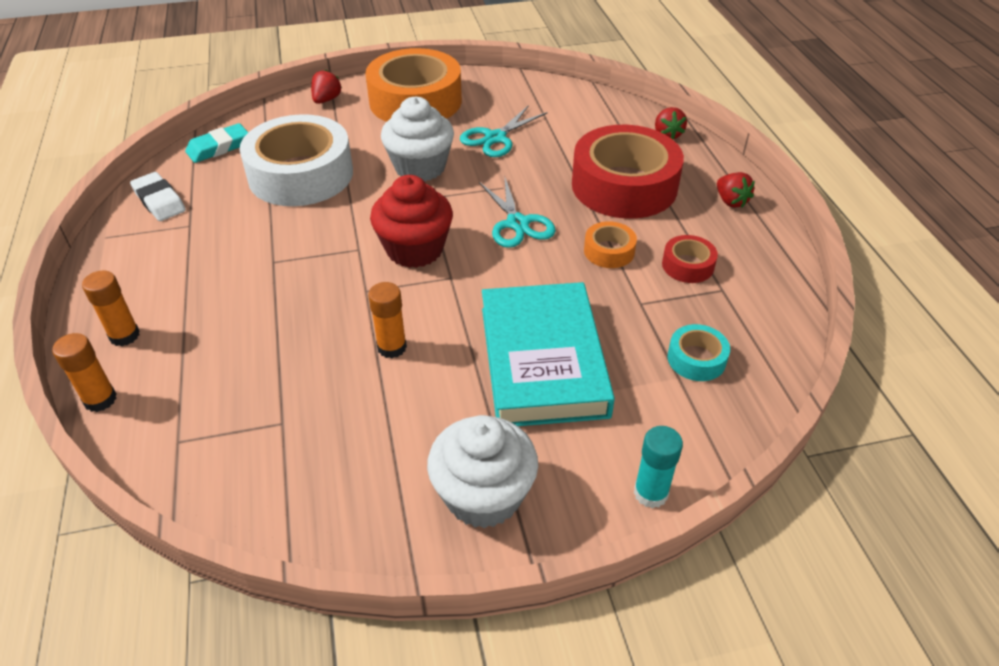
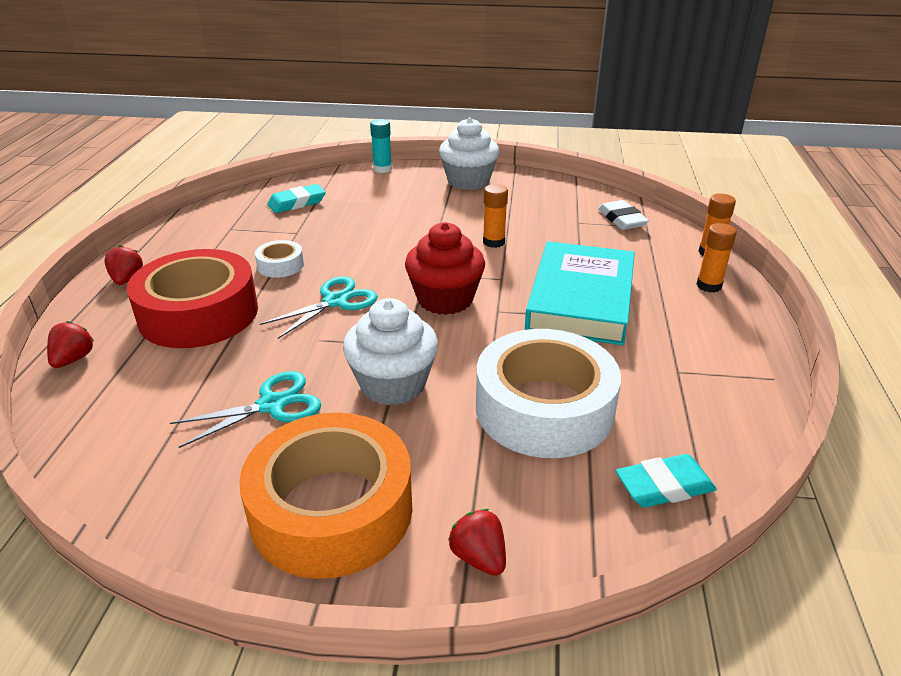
camera: 160 degrees left, 10 degrees down
white eraser [130,172,186,221] -> white eraser moved to [598,200,649,230]
red strawberry [311,70,342,104] -> red strawberry turned 105 degrees clockwise [448,509,506,576]
turquoise scissors [479,178,556,248] -> turquoise scissors turned 45 degrees clockwise [260,276,378,339]
turquoise book [482,282,615,426] -> turquoise book moved to [525,241,635,345]
orange tape [584,221,637,268] -> white tape [255,240,304,278]
red tape [662,235,718,283] -> none
turquoise tape [667,324,730,381] -> turquoise eraser [267,184,326,213]

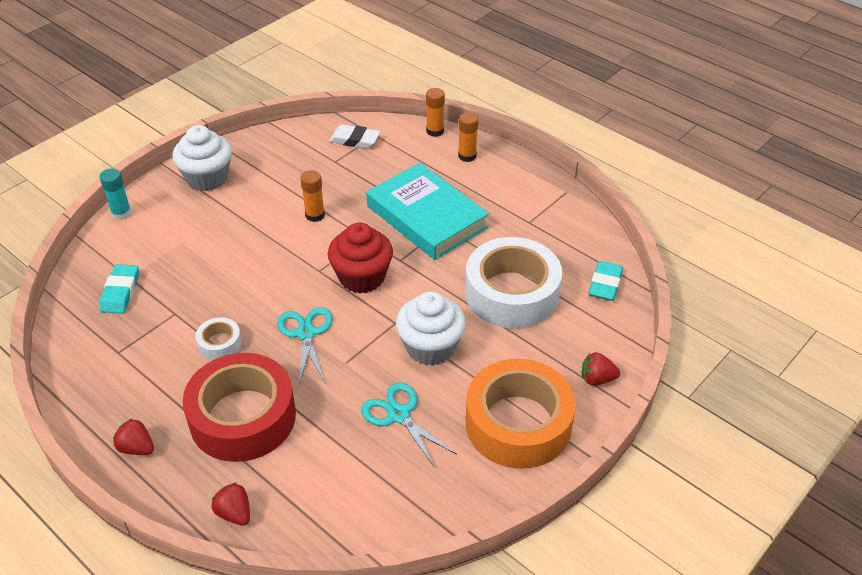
camera: 55 degrees left, 10 degrees up
turquoise scissors [170,371,321,448] -> turquoise scissors turned 45 degrees counterclockwise [361,383,456,468]

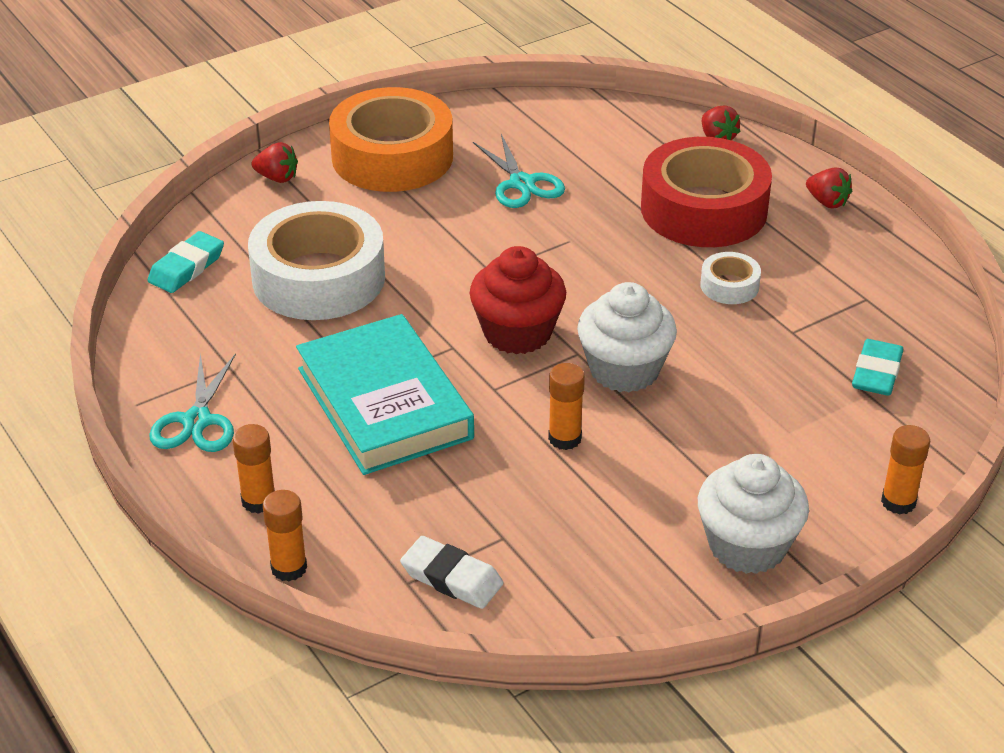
camera: 165 degrees left, 5 degrees down
turquoise glue stick [100,168,132,220] -> orange glue stick [881,425,930,514]
turquoise scissors [277,307,333,385] -> turquoise scissors moved to [149,353,236,452]
white cupcake [396,291,466,366] -> white cupcake moved to [577,282,677,393]

